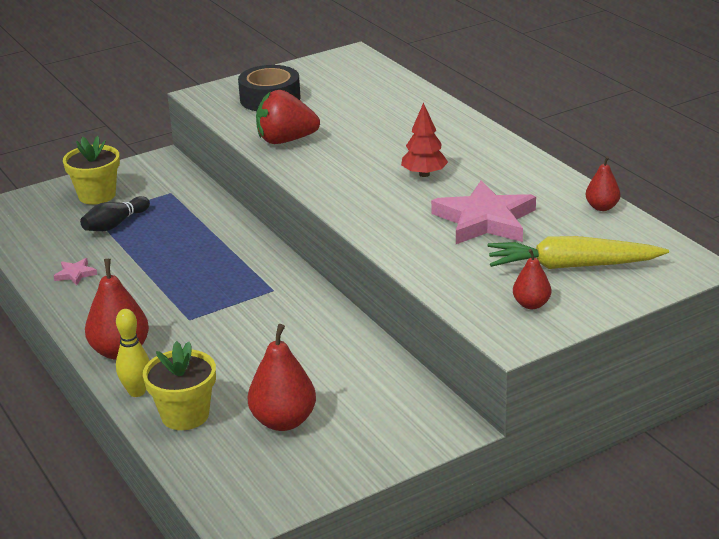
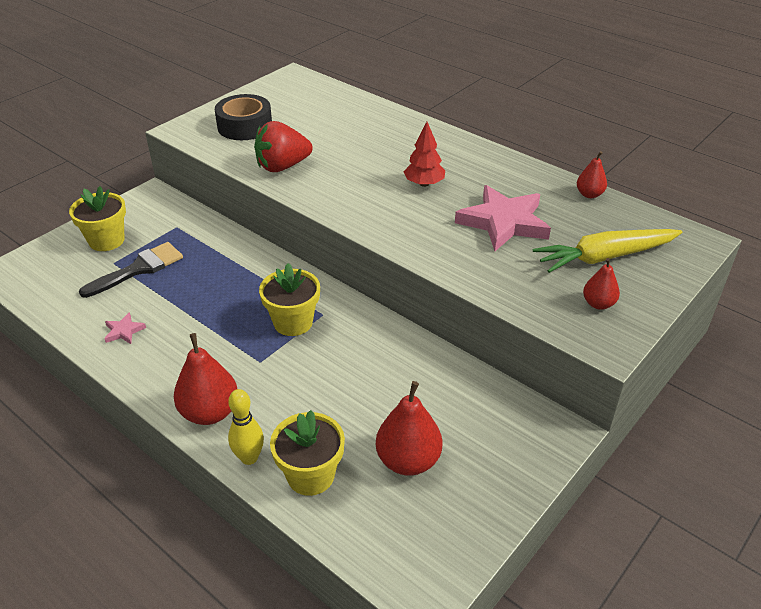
camera: 20 degrees left, 10 degrees up
black bowling pin [80,196,150,231] -> black brush [79,242,183,298]
none -> yellow flower pot [259,263,320,336]

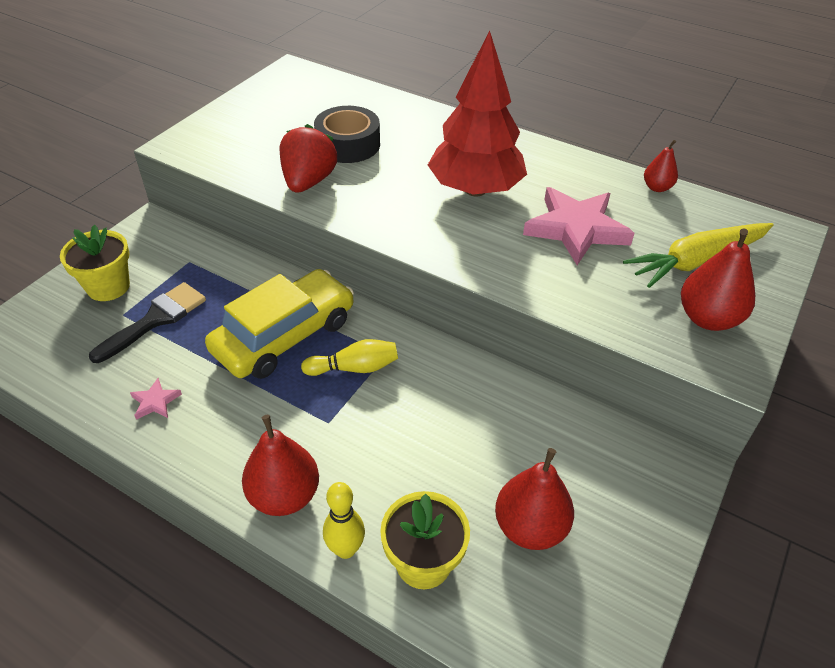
camera: 10 degrees left, 5 degrees up
black tape [215,94,272,140] -> black tape moved to [314,106,380,163]
red strawberry [254,121,313,172] -> red strawberry turned 135 degrees clockwise [279,124,337,193]
yellow flower pot [259,263,320,336] -> yellow bowling pin [301,339,398,376]
red tree [404,122,445,187] -> red tree [428,30,527,197], size x2.04
red pear [583,258,620,310] -> red pear [681,228,755,331], size x1.74
none -> yellow car [205,269,354,379]

